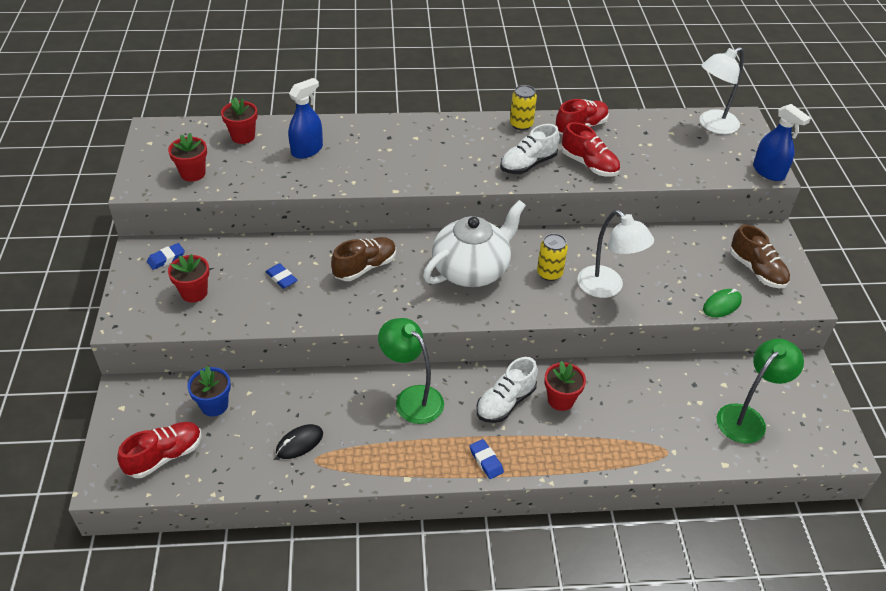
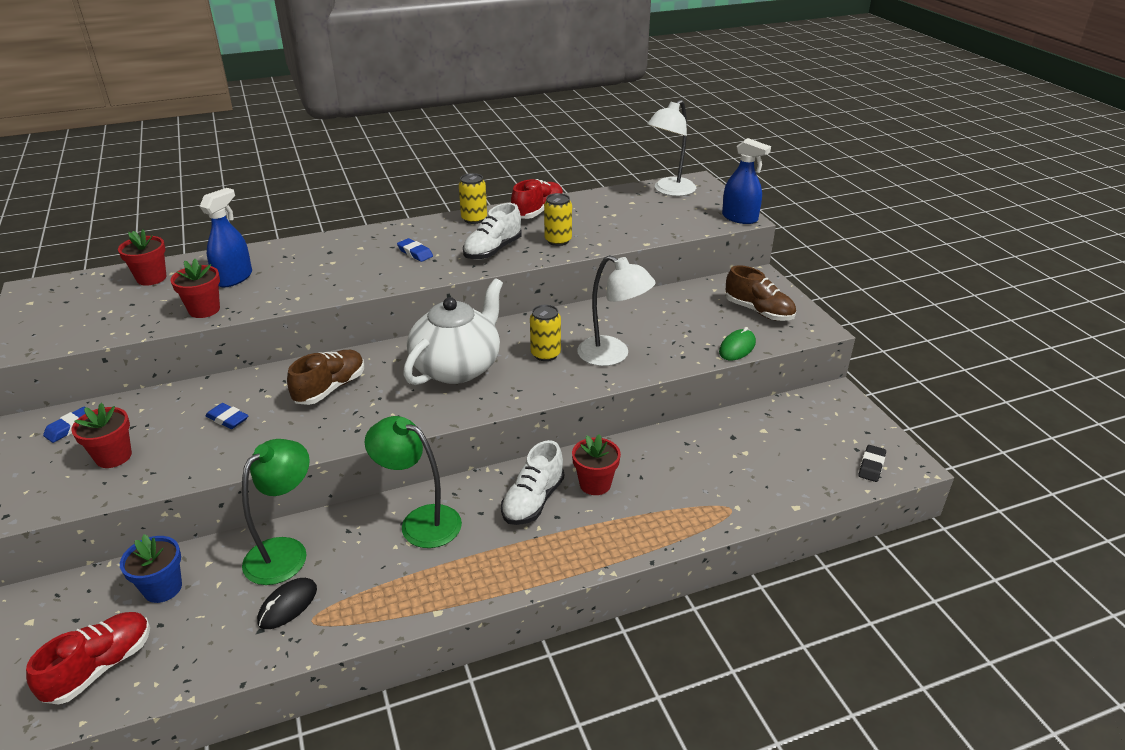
camera: 15 degrees left, 10 degrees down
red flower pot [168,133,207,182] -> red flower pot moved to [170,259,220,318]
blue eraser [470,439,504,479] -> blue eraser moved to [397,238,433,262]
red shoe [562,122,620,177] -> yellow can [544,193,572,246]
green lamp [717,339,804,444] -> green lamp moved to [242,439,310,585]
none -> black eraser [858,445,886,482]

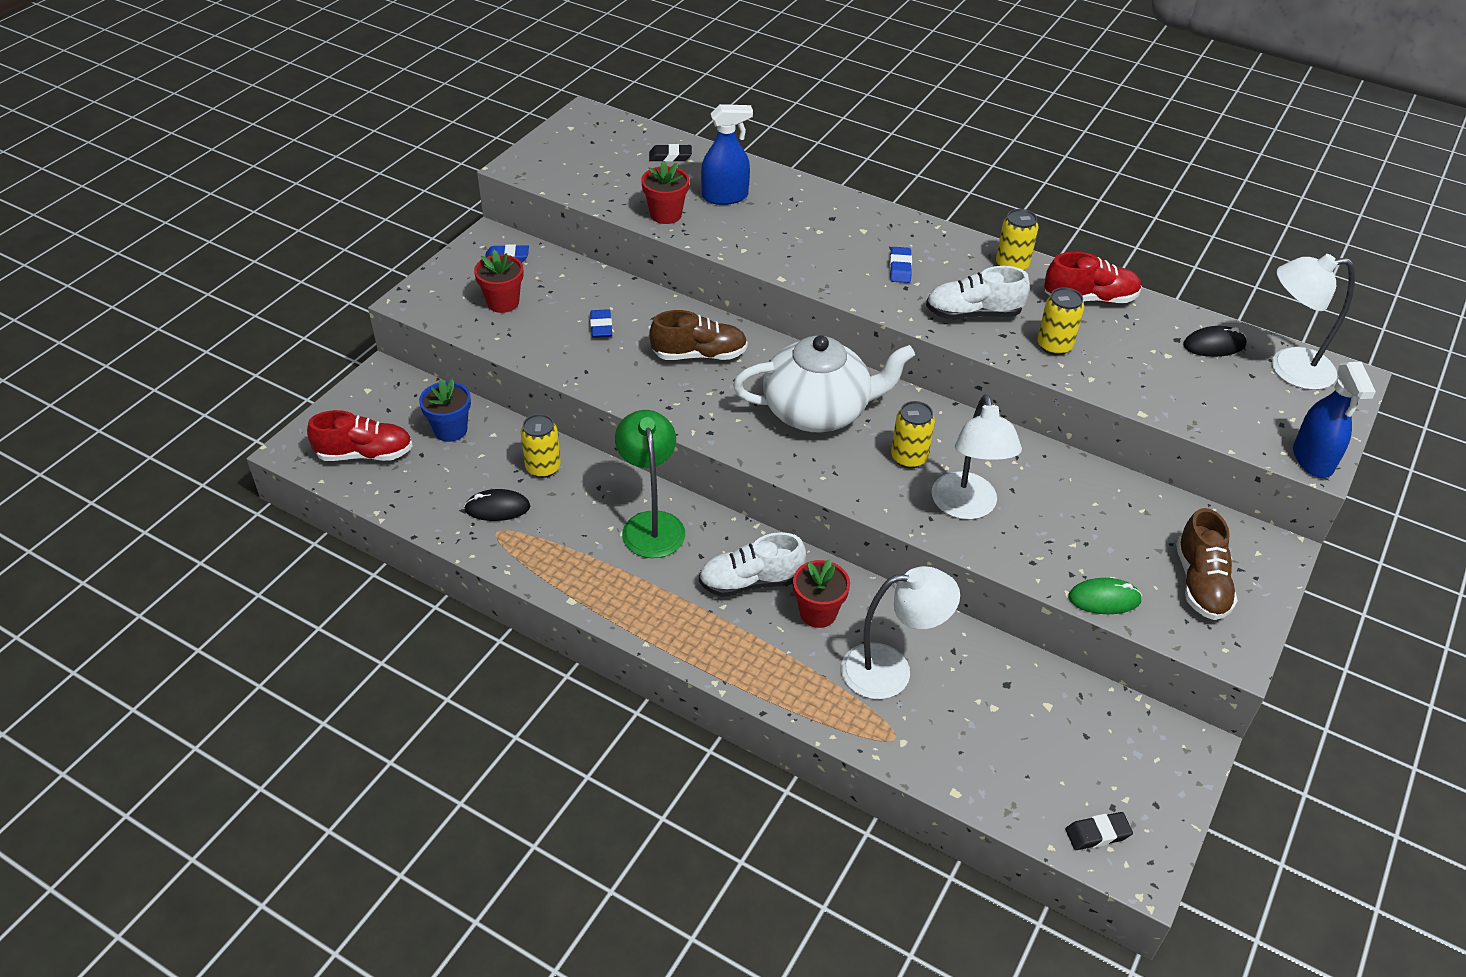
camera: 50 degrees right, 10 degrees up
red flower pot [118,229,166,285] -> black eraser [649,144,692,162]
green lamp [242,439,310,585] -> yellow can [521,414,561,478]
none -> white lamp [841,566,960,699]
none -> black mouse [1183,326,1247,357]

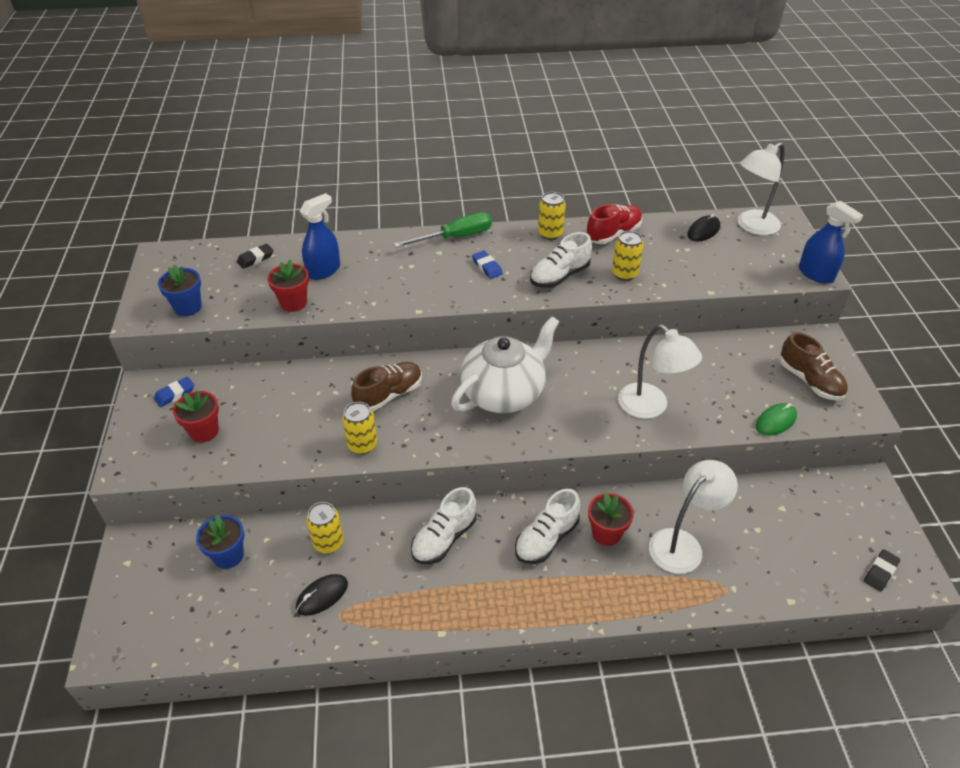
camera: 35 degrees left, 0 degrees up
red shoe [307,410,413,461] -> none
blue eraser [590,309,612,338] -> none
green lamp [615,410,685,558] -> white shoe [411,487,477,564]
yellow can [891,401,935,468] -> yellow can moved to [342,402,377,454]
none -> blue flower pot [158,264,202,316]
none -> green screwdriver [394,212,492,248]

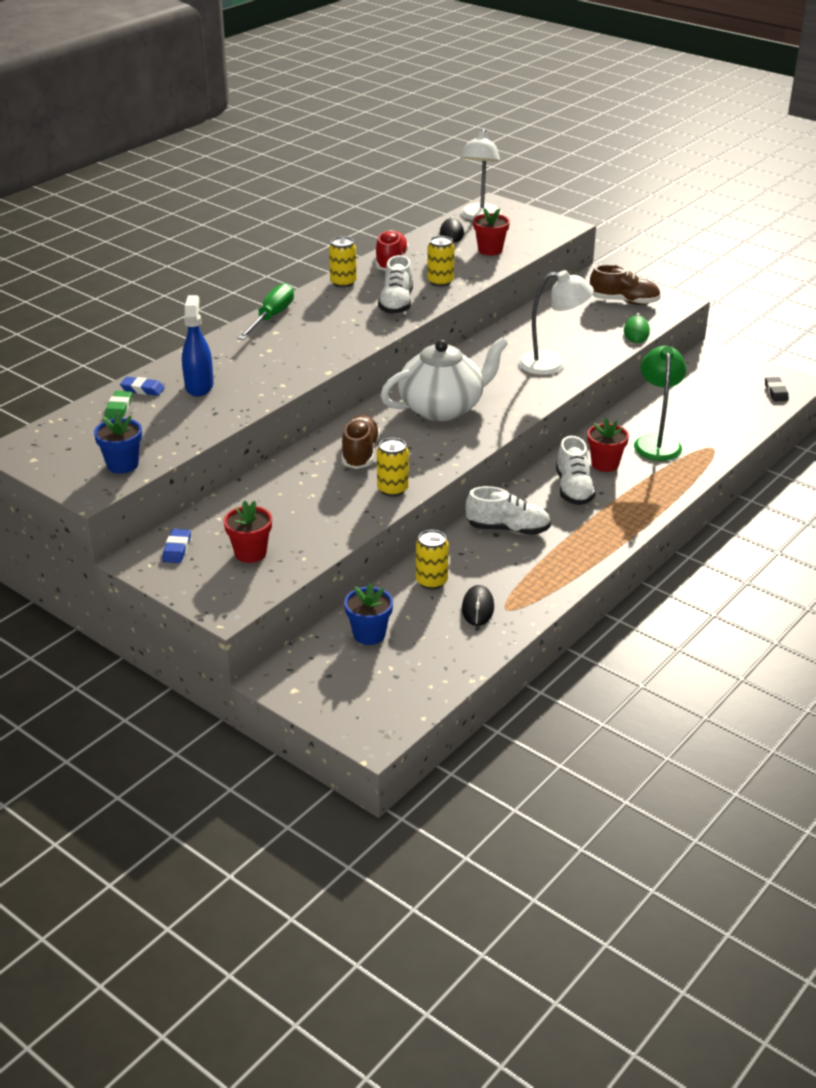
camera: 45 degrees left, 10 degrees down
black eraser [237,244,274,269] -> green eraser [105,391,132,419]
red flower pot [267,260,309,312] -> red flower pot moved to [473,208,510,256]
white shoe [411,487,477,564] -> white shoe turned 75 degrees counterclockwise [465,486,551,535]
white teapot [451,316,559,413] -> white teapot turned 60 degrees clockwise [380,337,508,421]
blue eraser [472,251,503,279] -> blue eraser moved to [120,377,165,396]
white lamp [649,460,738,574] -> green lamp [634,346,686,461]
blue spray bottle [799,201,863,284] -> none

